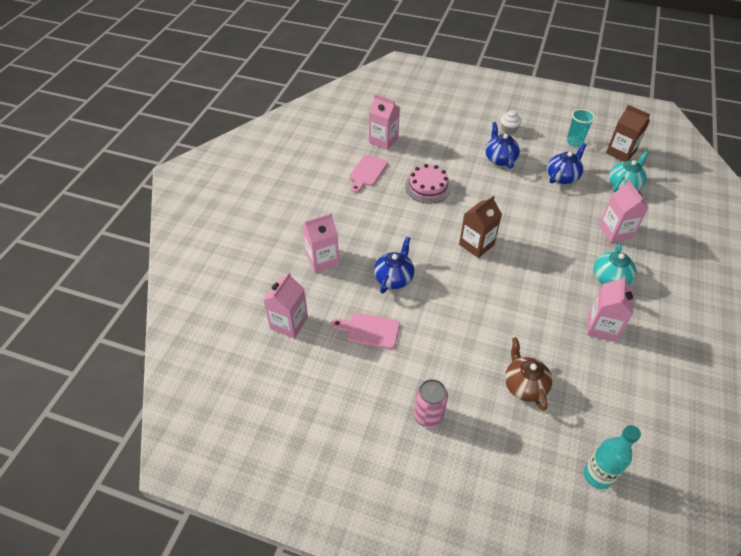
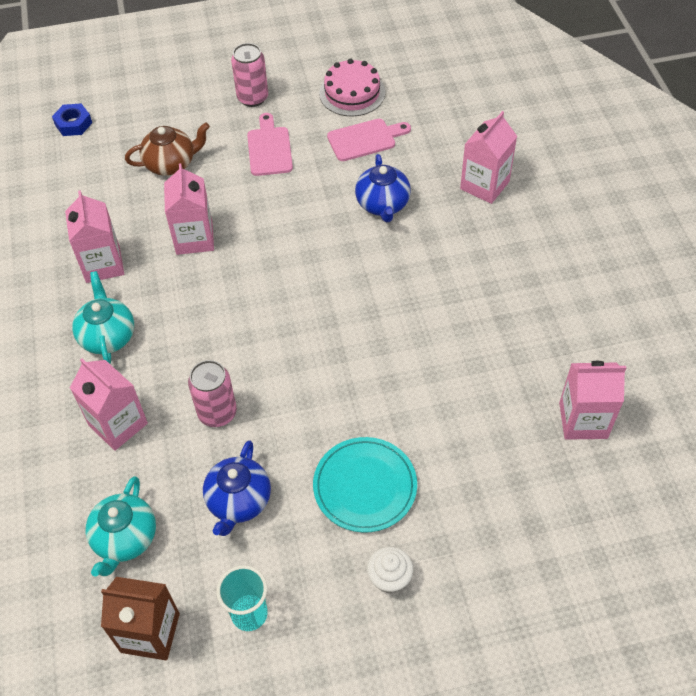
camera: 150 degrees right, 5 degrees up
pink carton [263,272,308,339] -> pink carton moved to [164,163,214,255]
pink cutting board [349,155,388,193] -> pink cutting board moved to [247,113,293,176]
pink cake [405,164,451,203] -> pink cake moved to [319,58,385,116]
brown carton [459,196,502,258] -> none
blue teapot [485,122,520,169] -> turquoise plate [313,437,417,533]
brown teapot [505,337,552,411] -> brown teapot turned 60 degrees counterclockwise [125,123,210,175]
turquoise bottle [584,425,641,489] -> blue nut [52,104,92,136]
none -> pink can [188,360,237,427]

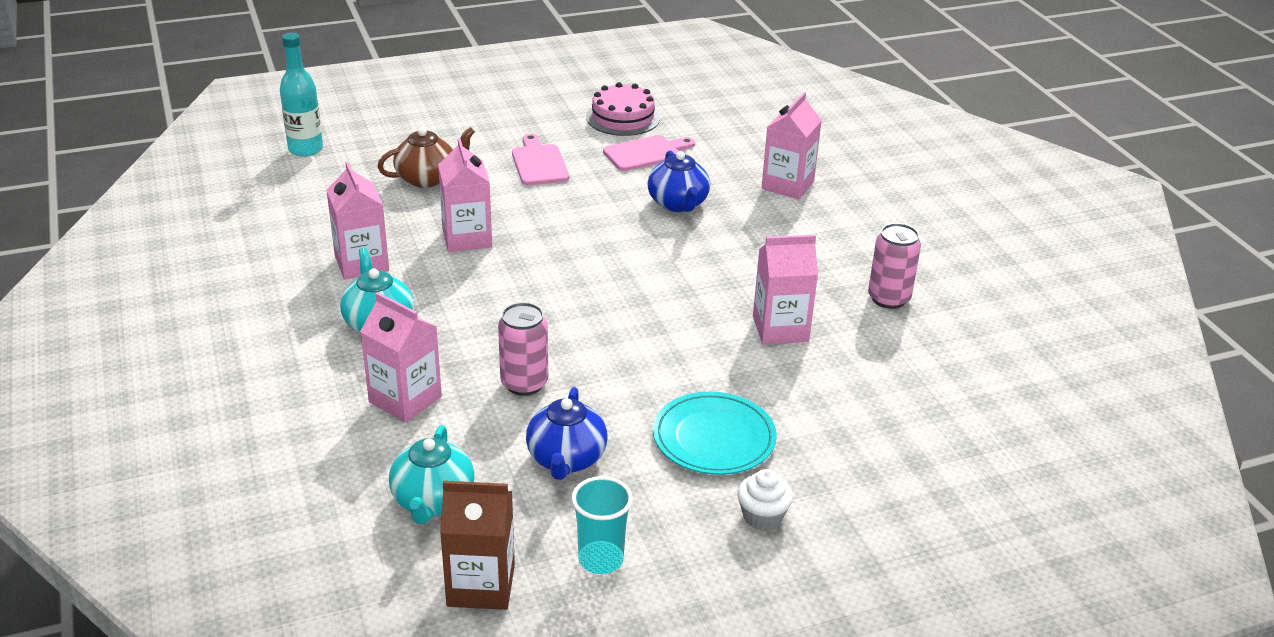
camera: 10 degrees left, 20 degrees down
blue nut [52,104,92,136] -> turquoise bottle [280,33,323,157]
pink can [231,43,268,107] -> pink can moved to [868,223,921,309]
pink carton [559,361,626,440] -> pink carton moved to [753,235,818,344]

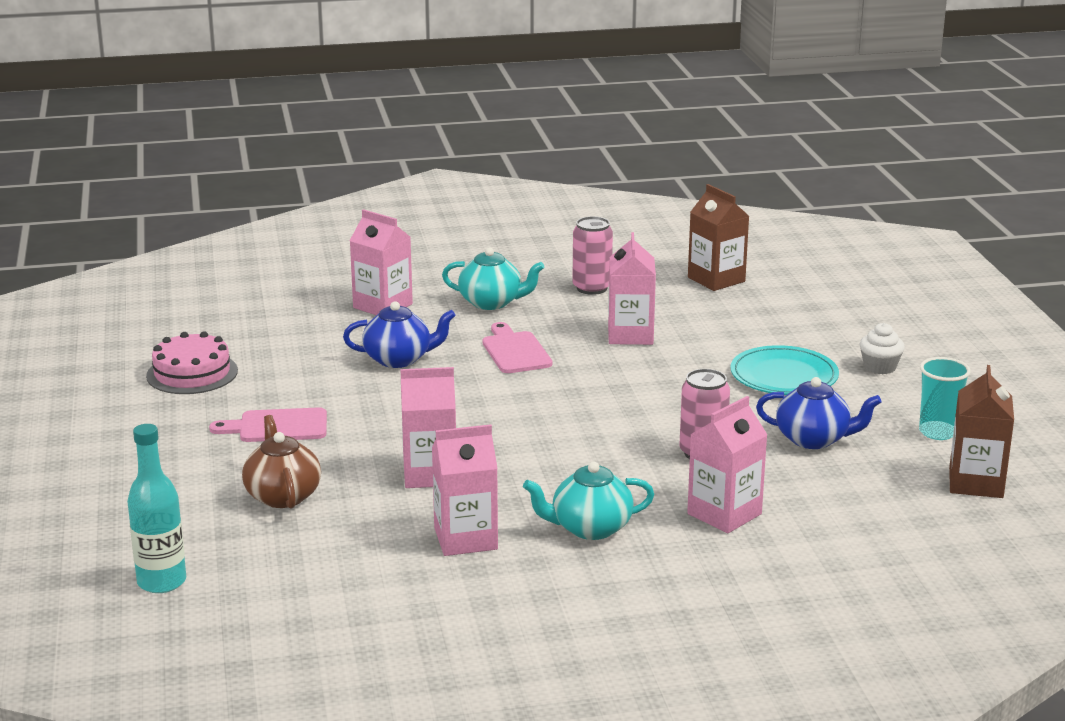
camera: 80 degrees left, 10 degrees down
turquoise teapot [389,425,475,524] -> turquoise teapot moved to [442,247,544,310]
pink cutting board [603,135,695,171] -> pink cutting board moved to [482,322,552,373]
none -> brown carton [688,184,749,291]

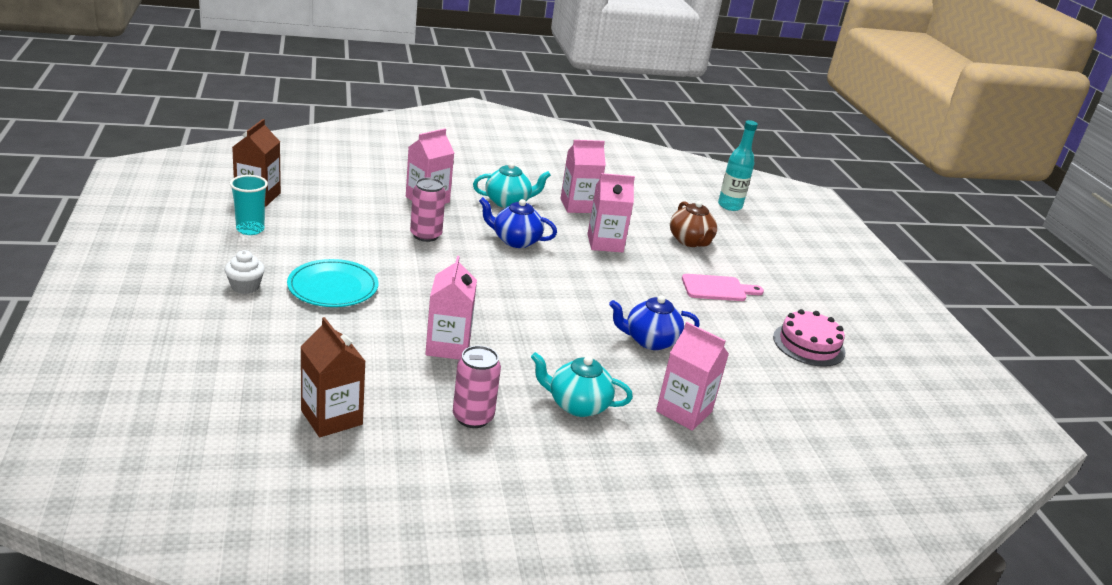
camera: 175 degrees right, 5 degrees up
pink cutting board [482,322,552,373] -> none
blue teapot [756,377,882,449] -> blue teapot moved to [479,197,557,248]

